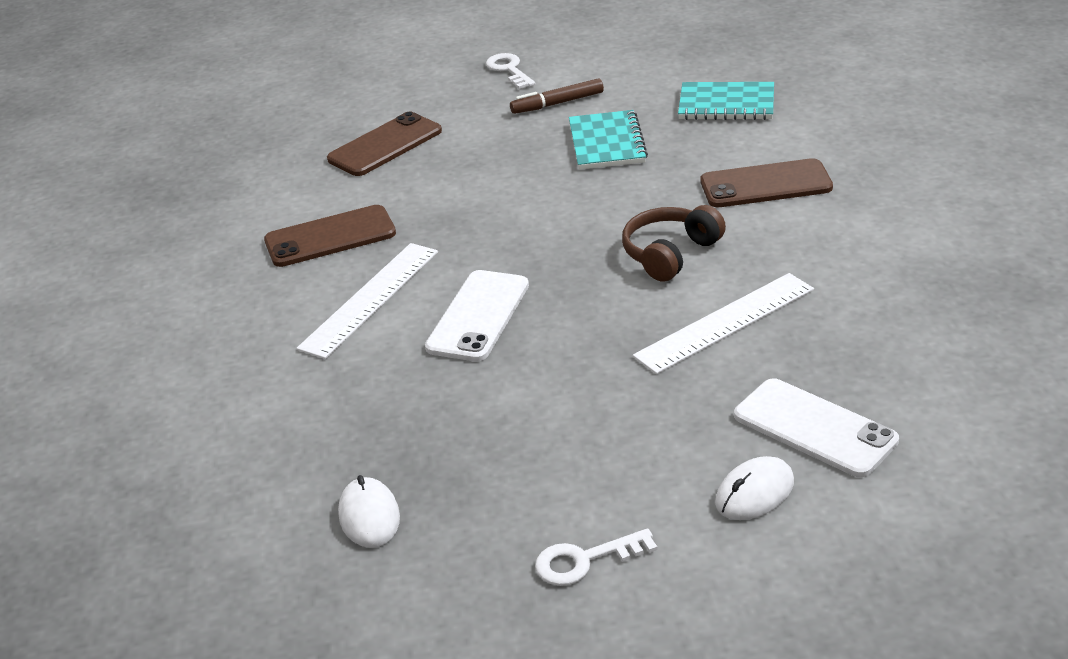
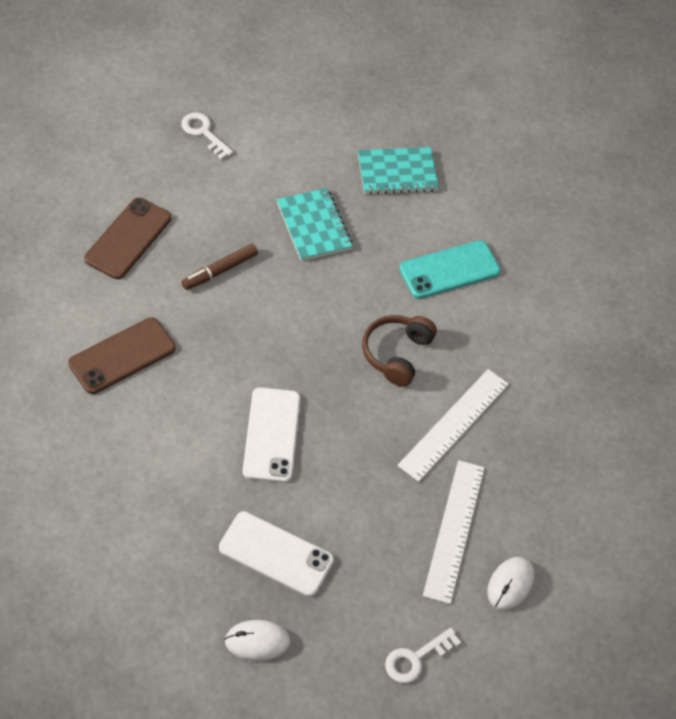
camera: 25 degrees left, 20 degrees up
white ruler [296,243,438,359] -> white ruler moved to [423,460,485,604]
white mouse [338,475,400,548] -> white mouse turned 60 degrees counterclockwise [224,620,291,661]
brown marker [510,78,604,114] -> brown marker moved to [182,244,258,290]
brown phone [700,158,833,207] -> turquoise phone [399,240,500,299]
white phone [734,378,899,477] -> white phone moved to [219,511,334,597]

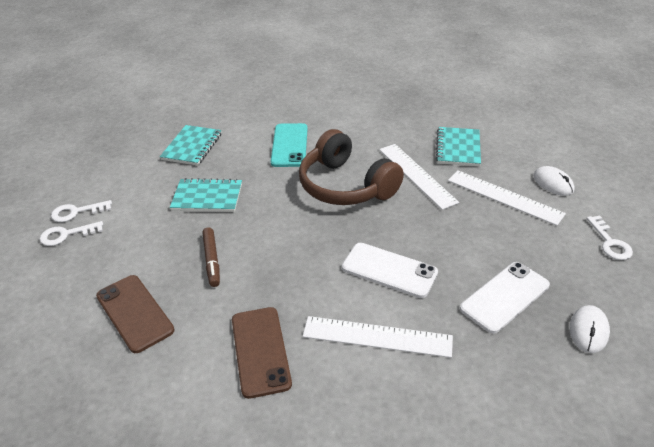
camera: 60 degrees left, 15 degrees down
brown headphones [362,315,437,387] -> brown headphones [299,129,404,205], size x1.66
none -> white key [51,200,112,222]
none -> white ruler [303,316,453,358]
none -> turquoise notebook [436,127,481,166]

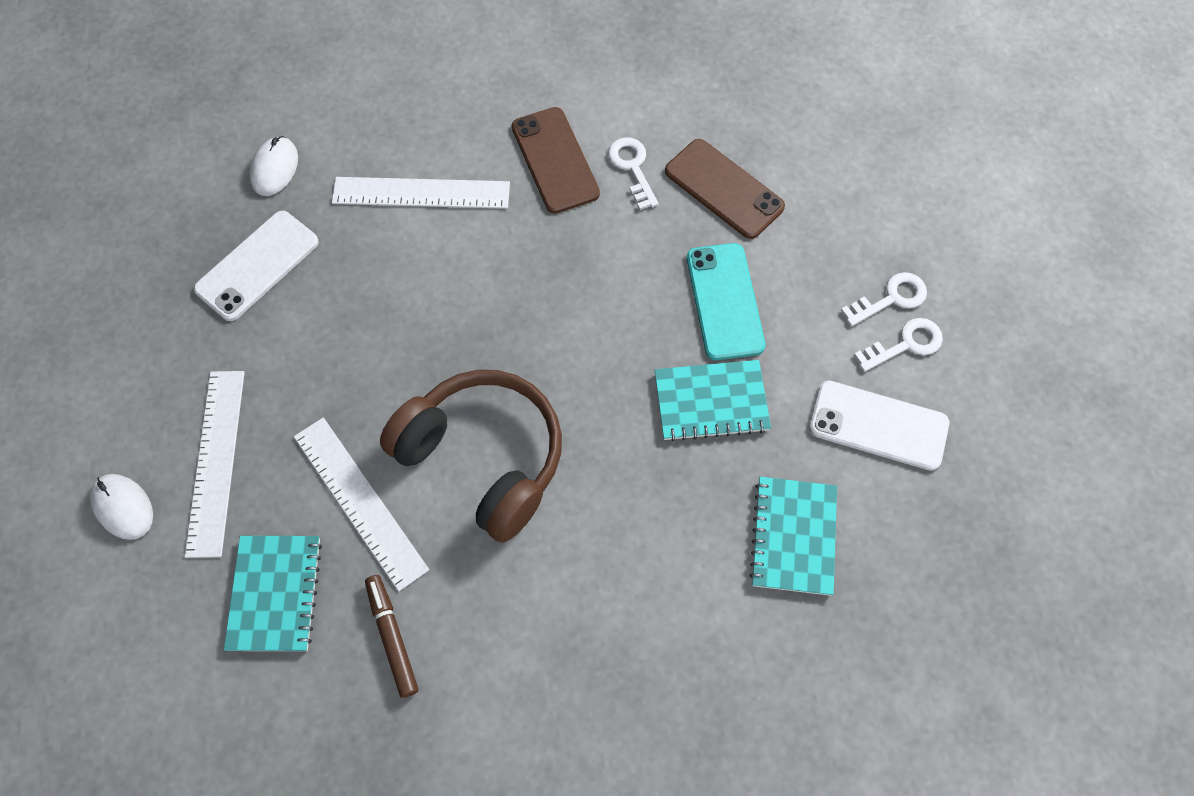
camera: 170 degrees right, 25 degrees up
brown marker [202,227,220,287] -> brown marker moved to [365,575,418,698]
turquoise phone [271,123,308,167] -> turquoise phone moved to [687,243,765,360]
white phone [342,243,438,298] -> white phone moved to [809,381,949,471]
white ruler [448,170,566,226] -> white ruler turned 60 degrees clockwise [185,371,245,558]
white mouse [570,305,610,353] -> white mouse moved to [249,136,298,196]
white key [586,215,633,260] -> white key moved to [608,137,659,210]

